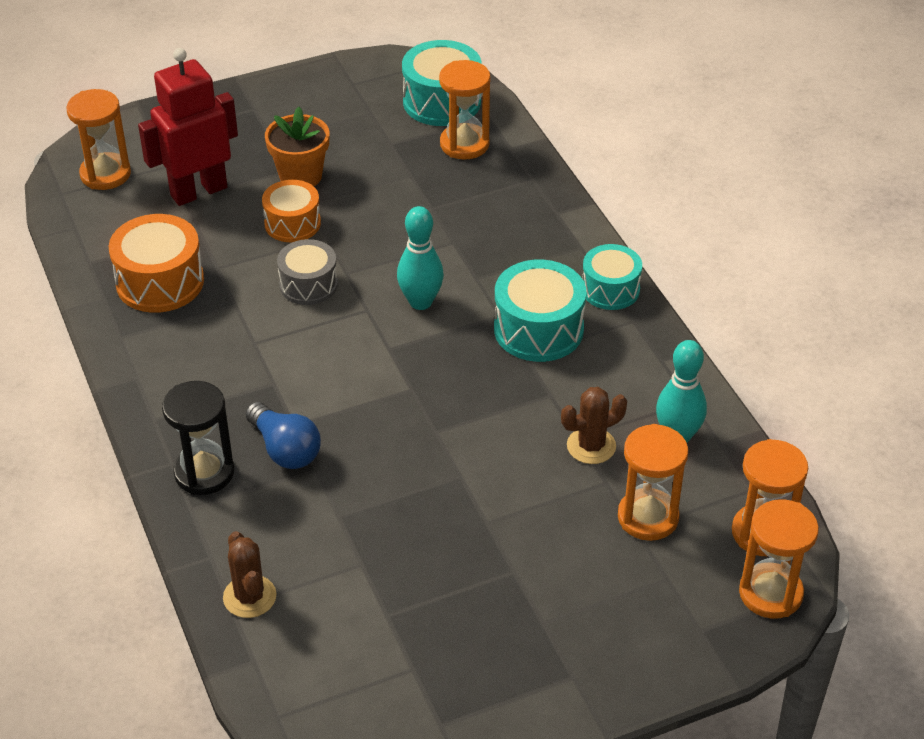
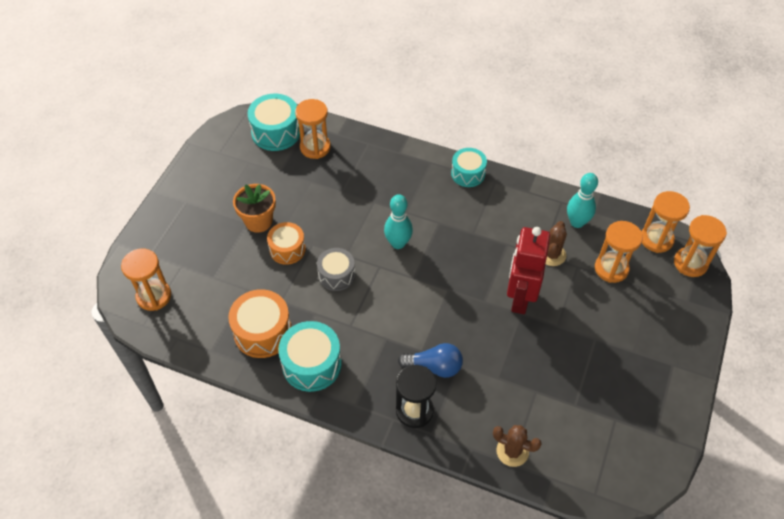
camera: 45 degrees left, 10 degrees up
red robot [138,48,238,206] -> red robot moved to [507,227,550,314]
turquoise drum [494,260,586,362] -> turquoise drum moved to [278,321,342,392]

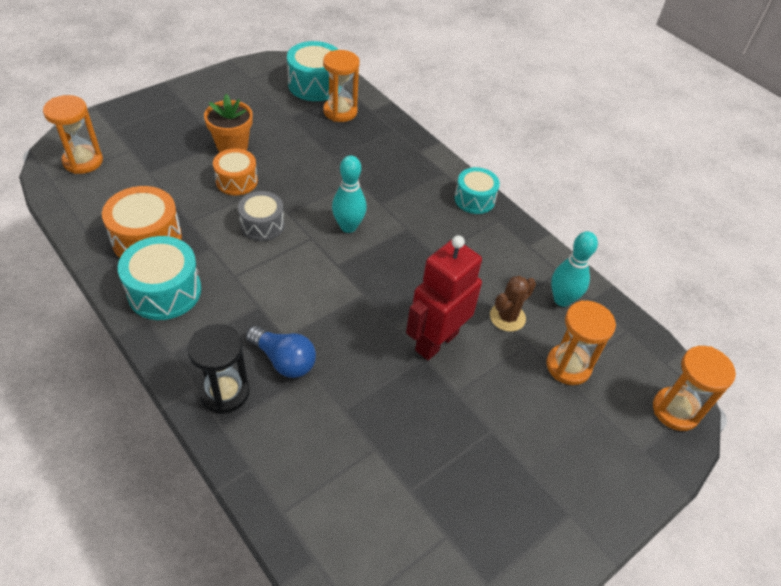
camera: 25 degrees right, 5 degrees down
brown cactus [493,425,542,467] -> none
orange hourglass [642,191,690,253] -> none

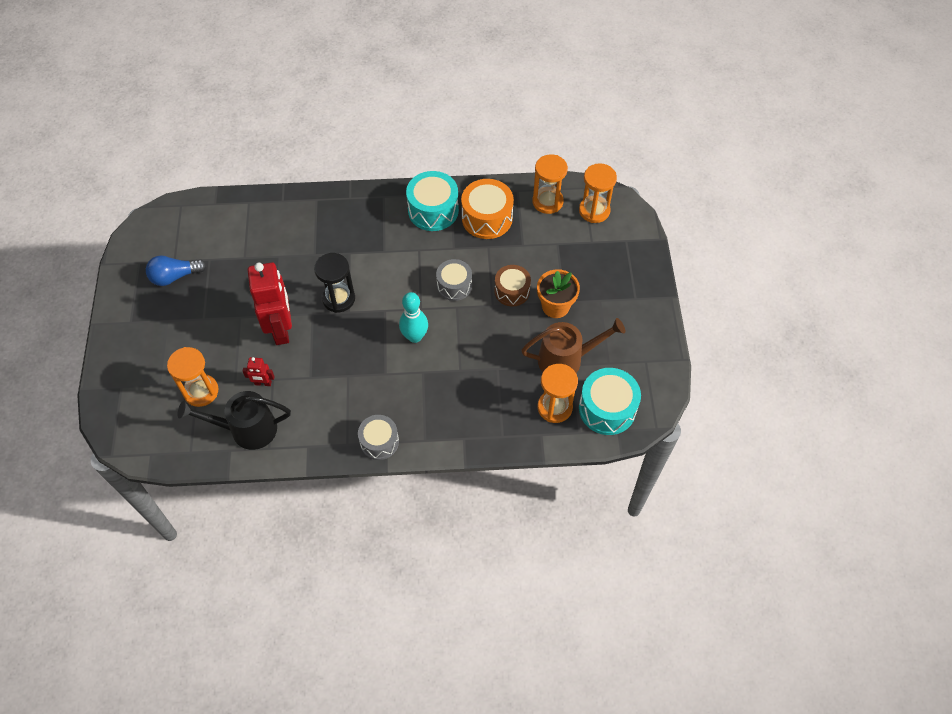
camera: 130 degrees right, 10 degrees up
black hourglass [187,324,250,414] -> black hourglass moved to [314,253,355,313]
orange drum [213,148,258,195] -> brown drum [494,265,531,307]
blue light bulb [246,326,316,378] -> blue light bulb moved to [146,255,207,286]
turquoise drum [455,167,500,214] -> grey drum [358,415,399,460]
brown cactus [490,276,536,332] -> red robot [242,357,275,386]
turquoise bowling pin [551,231,598,307] -> black watering can [178,391,291,450]
orange hourglass [653,346,736,431] -> orange hourglass moved to [532,154,568,214]
none -> brown watering can [521,318,625,373]

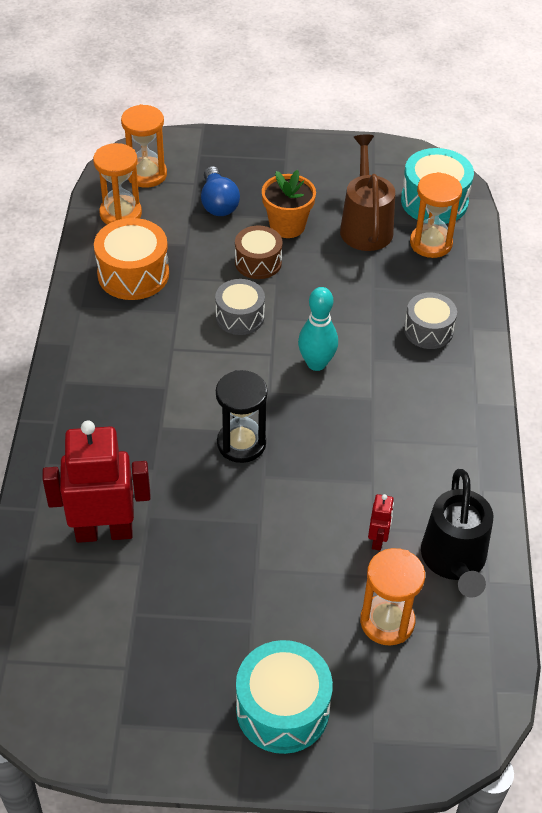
camera: 85 degrees left, 10 degrees down
blue light bulb [146,255,207,286] -> blue light bulb moved to [201,166,240,216]
red robot [248,262,292,345] -> red robot moved to [42,420,151,543]
grey drum [358,415,399,460] -> grey drum moved to [404,292,457,349]
turquoise drum [406,171,459,231] -> turquoise drum moved to [236,640,333,754]

